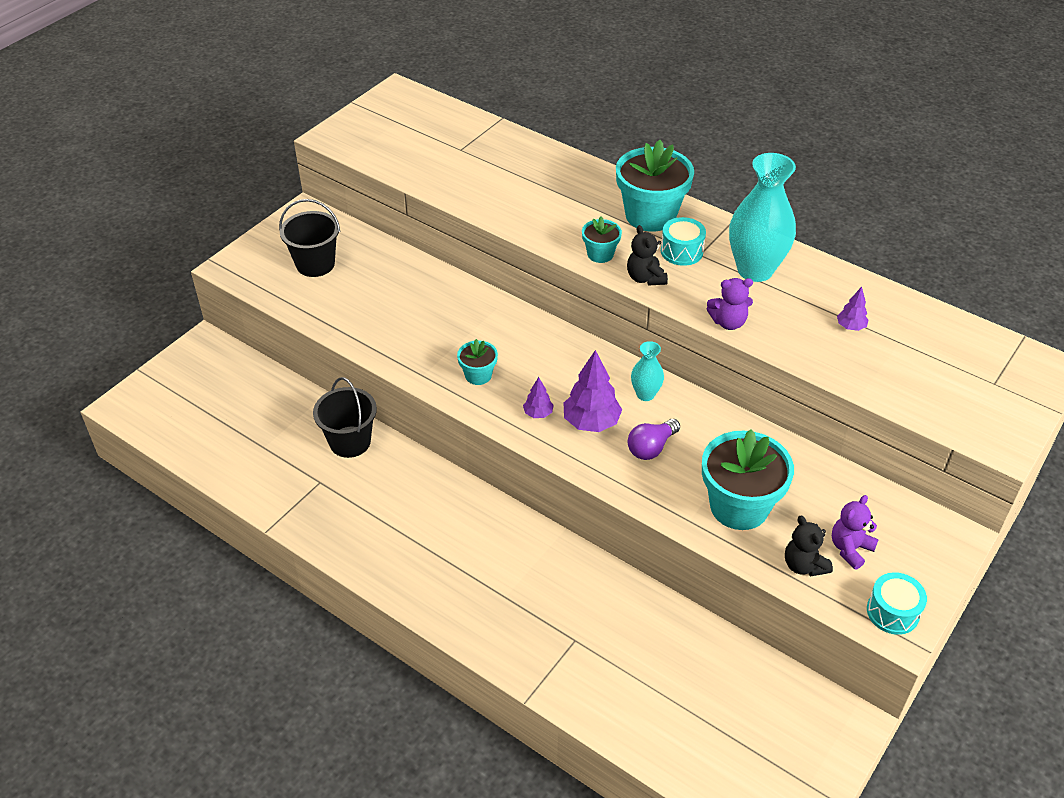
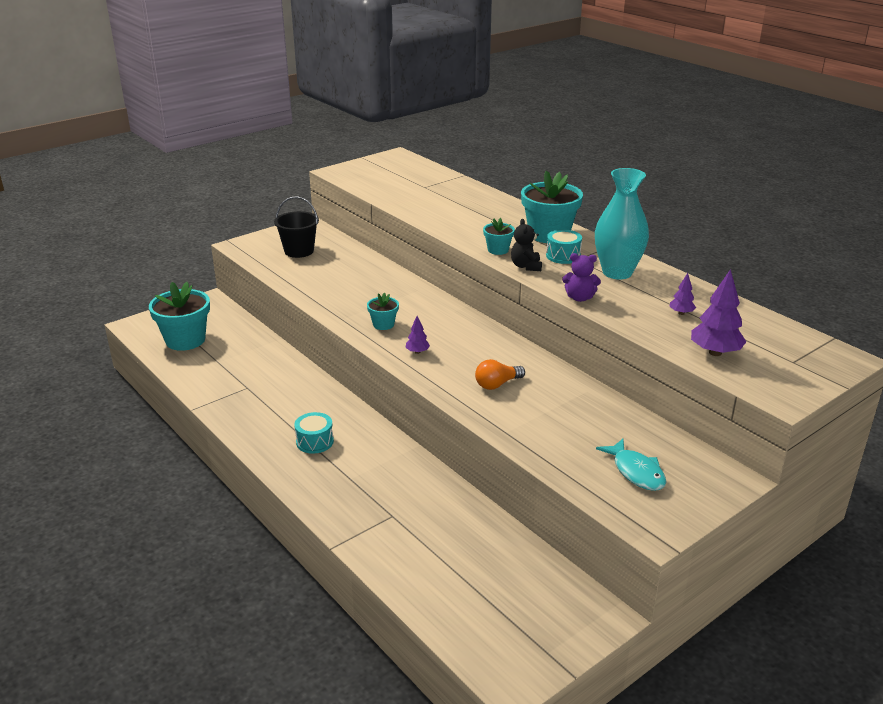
camera: 15 degrees right, 15 degrees down
black bucket [313,377,377,458] -> none
purple tree [563,350,622,432] -> purple tree moved to [691,269,746,356]
purple light bulb [628,419,680,460] -> orange light bulb [475,359,525,390]
turquoise vase [631,341,664,401] -> none
turquoise flower pot [702,429,794,530] -> turquoise flower pot moved to [149,282,210,351]
black teddy bear [785,515,833,576] -> none
purple teddy bear [832,495,879,570] -> turquoise fish [596,439,667,491]
turquoise drum [867,572,927,635] -> turquoise drum moved to [294,412,334,454]

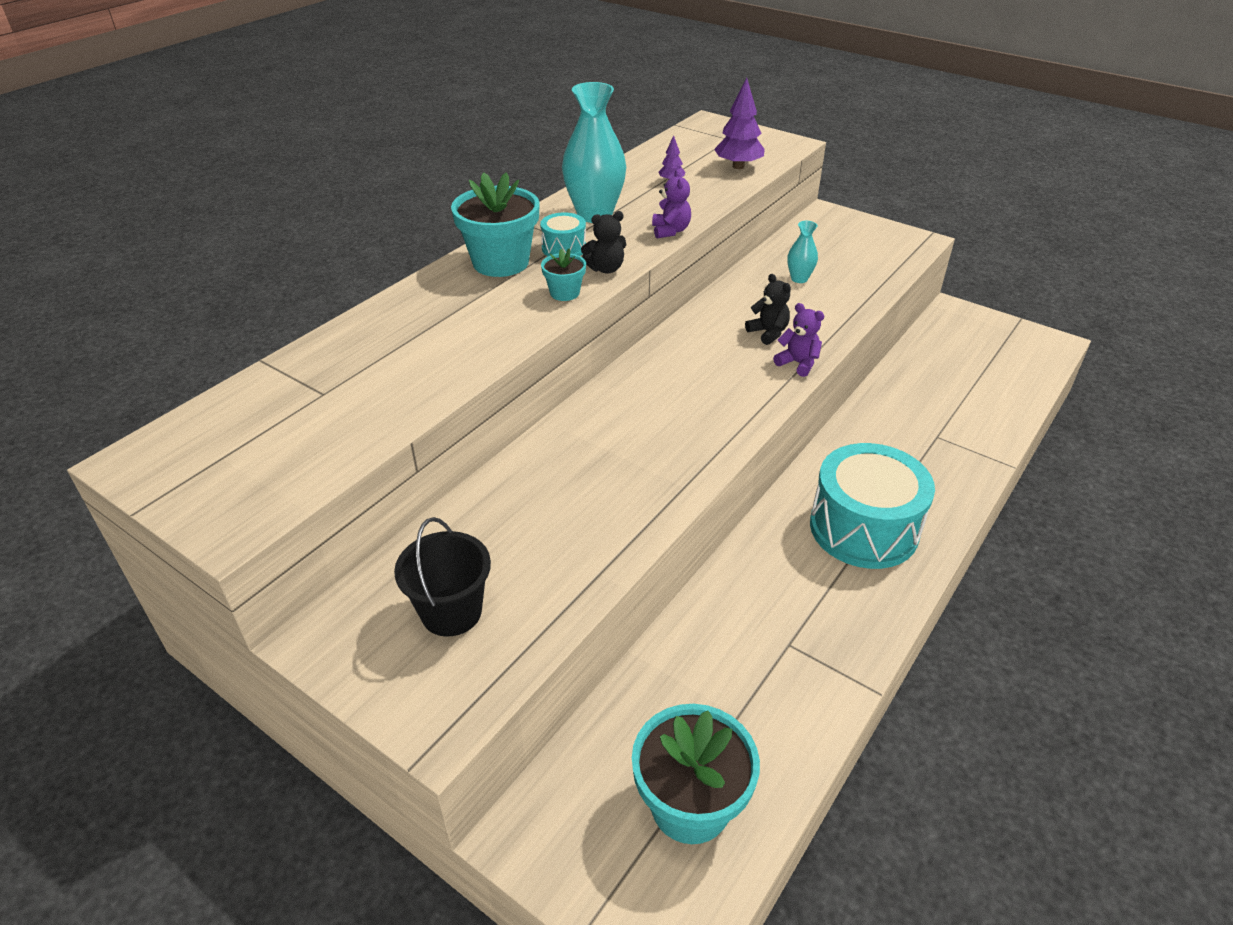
camera: 105 degrees left, 10 degrees up
turquoise drum [294,412,334,454] -> turquoise drum [810,443,935,569], size x2.17
turquoise flower pot [367,293,399,330] -> none
purple tree [405,316,430,354] -> none
orange light bulb [475,359,525,390] -> black teddy bear [745,274,791,345]
turquoise fish [596,439,667,491] -> none
none -> purple teddy bear [773,303,824,377]
none -> turquoise vase [787,221,818,283]

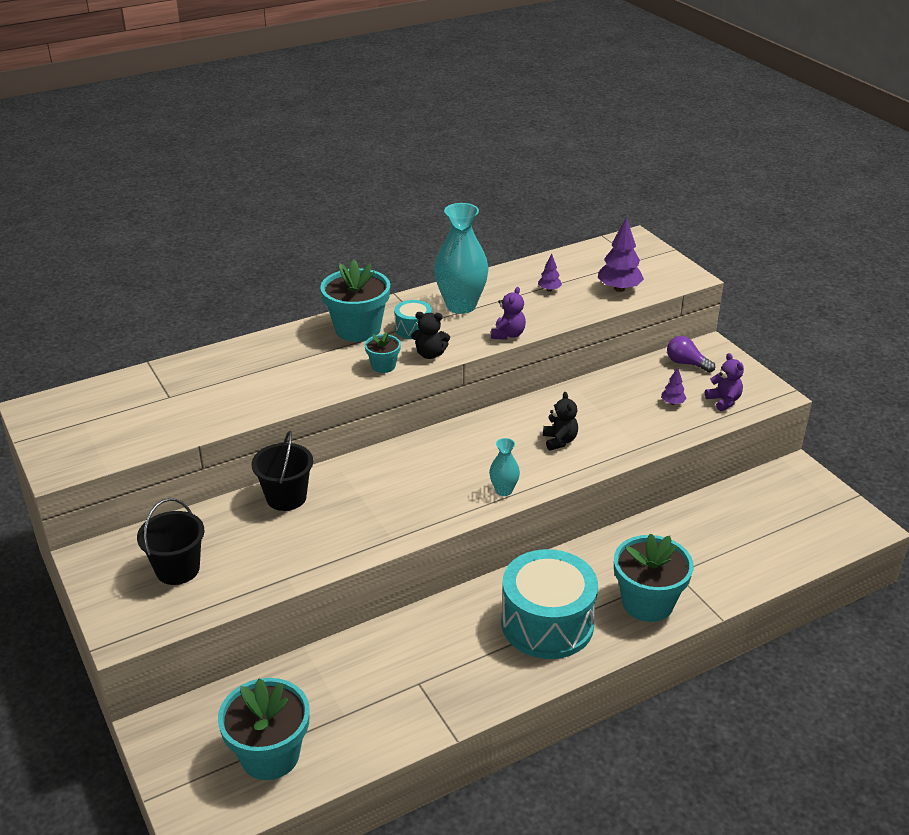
camera: 25 degrees right, 5 degrees down
purple teddy bear [773,303,824,377] -> purple teddy bear moved to [705,353,744,411]
turquoise vase [787,221,818,283] -> turquoise vase moved to [489,438,520,496]
none -> black bucket [252,431,313,511]
none -> turquoise flower pot [614,534,694,622]
none -> purple tree [661,367,687,405]
none -> purple light bulb [667,336,715,373]

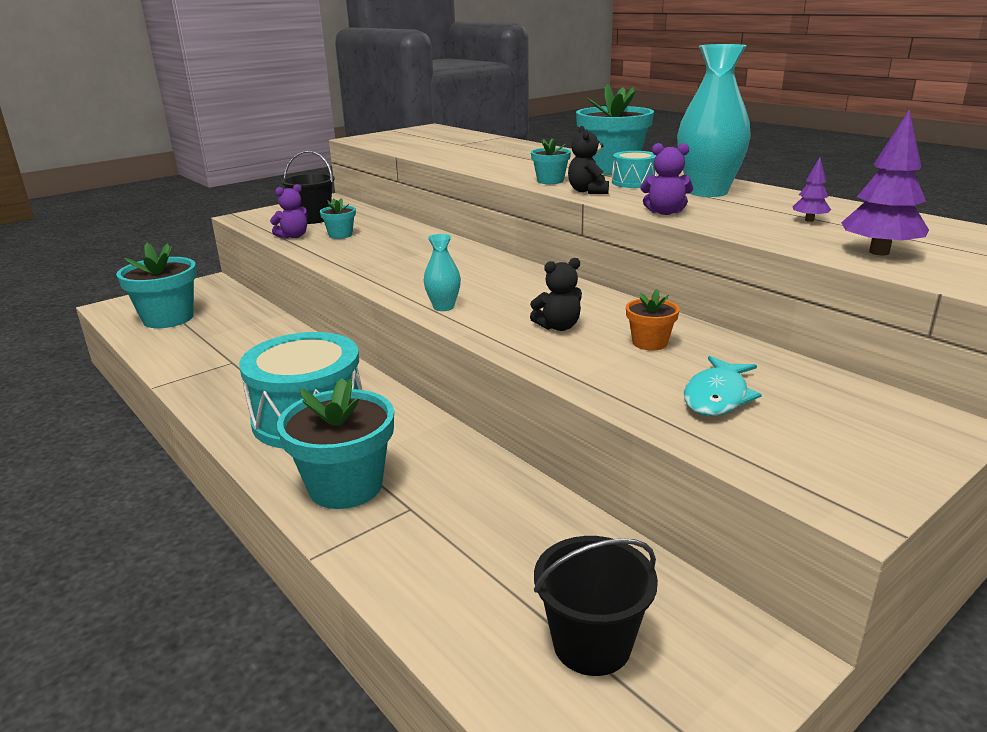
camera: 80 degrees right, 10 degrees down
black bucket [252,431,313,511] -> black bucket moved to [534,536,658,676]
purple tree [661,367,687,405] -> turquoise fish [684,356,762,416]
purple light bulb [667,336,715,373] -> none
purple teddy bear [705,353,744,411] -> purple teddy bear moved to [270,184,308,239]
none -> turquoise flower pot [320,198,356,239]
none -> orange flower pot [626,289,680,351]

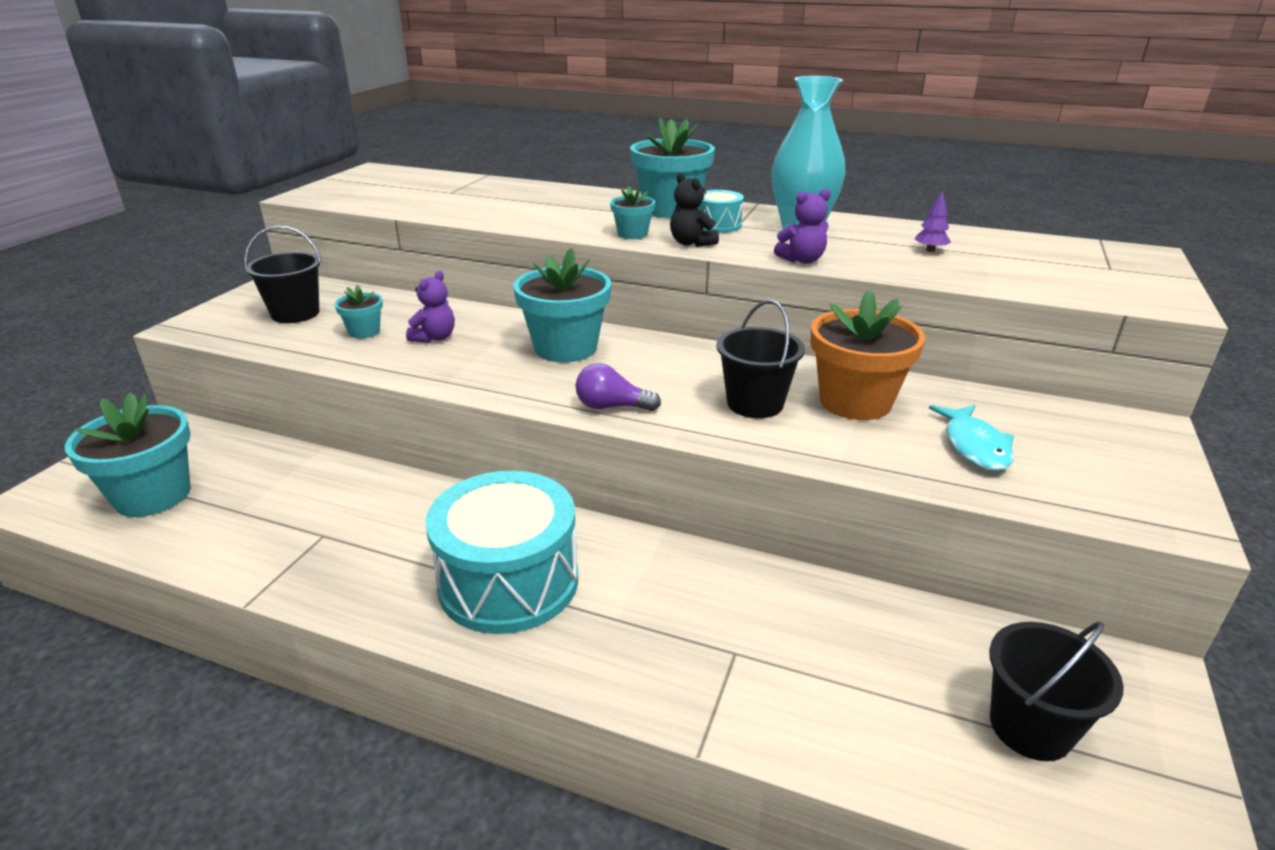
camera: 30 degrees left, 5 degrees up
purple teddy bear [270,184,308,239] -> purple teddy bear moved to [406,271,455,343]
turquoise flower pot [277,378,394,509] -> turquoise flower pot moved to [513,248,611,362]
turquoise vase [424,234,461,311] -> purple light bulb [576,363,661,411]
black teddy bear [530,258,582,331] -> black bucket [716,300,805,418]
orange flower pot [626,289,680,351] -> orange flower pot [810,290,925,420], size x2.00
purple tree [841,109,929,255] -> none

